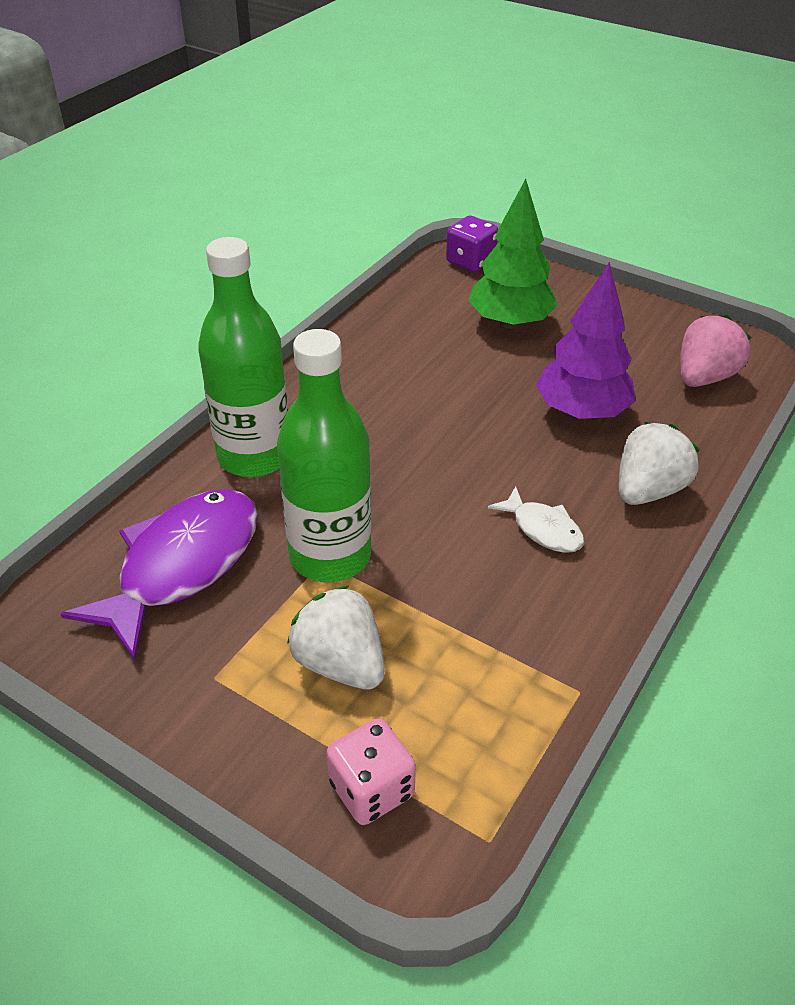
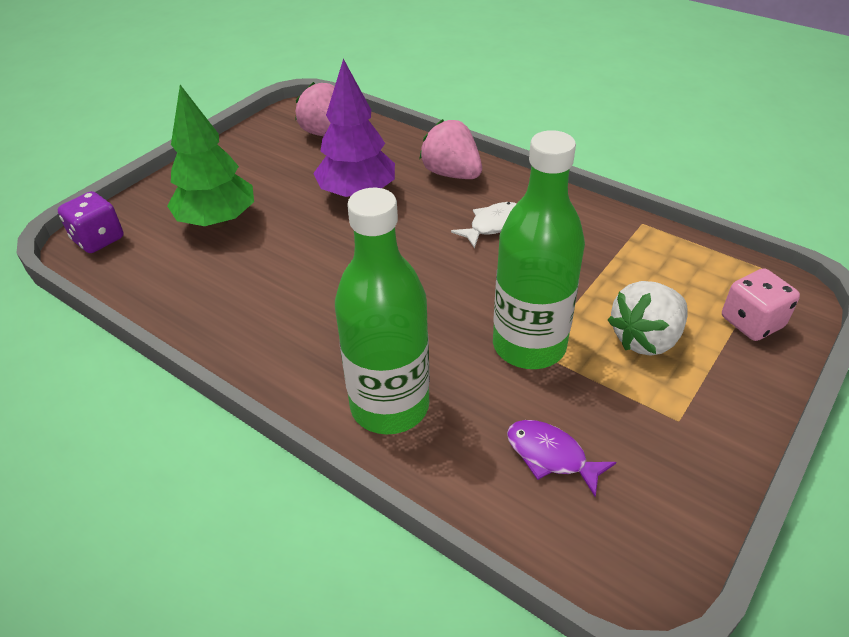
camera: 85 degrees left, 0 degrees up
purple fish [61,489,258,660] -> purple fish [507,420,616,497], size x0.49
white strawberry [619,422,699,505] -> pink strawberry [419,119,482,179]

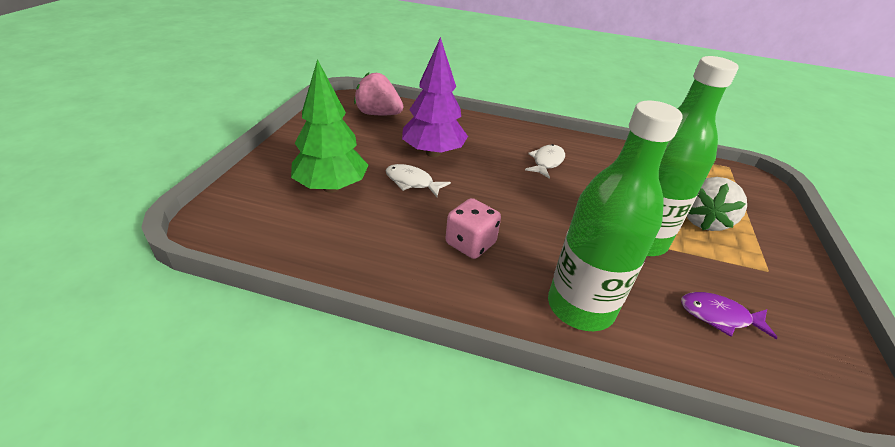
camera: 25 degrees left, 5 degrees down
purple dice [57,191,123,253] -> none
pink strawberry [419,119,482,179] -> none
pink dice [722,269,800,341] -> pink dice moved to [446,198,501,259]
none -> white fish [386,164,451,197]

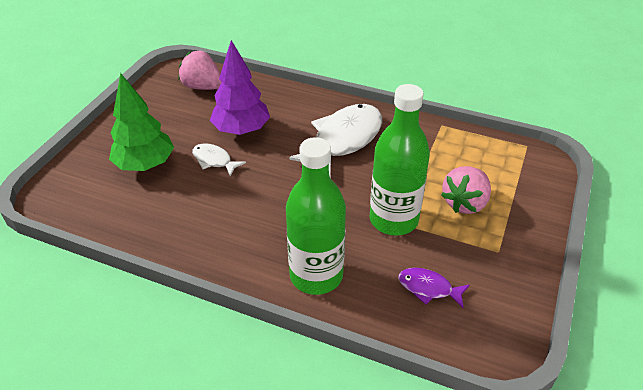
camera: 10 degrees right, 5 degrees up
pink dice [446,198,501,259] -> none
white fish [525,144,565,179] -> white fish [289,104,382,178], size x2.04
white strawberry [687,177,747,231] -> pink strawberry [441,166,491,214]

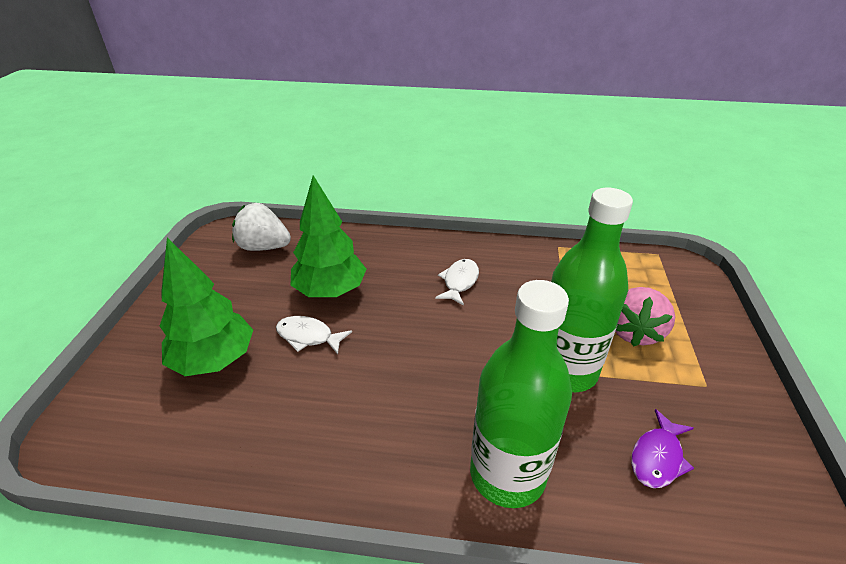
camera: 15 degrees left, 5 degrees down
pink strawberry [179,51,222,90] -> white strawberry [232,203,291,251]
purple tree [210,40,270,135] -> green tree [291,175,366,297]
white fish [289,104,382,178] -> white fish [435,259,479,306], size x0.49
purple fish [398,268,470,308] -> purple fish turned 60 degrees counterclockwise [631,409,694,488]

